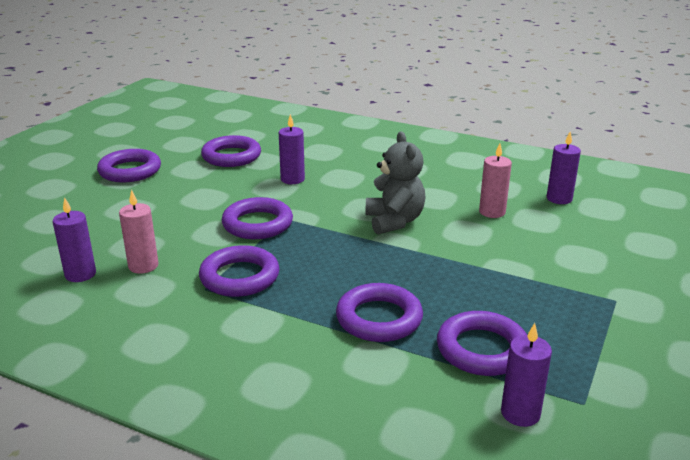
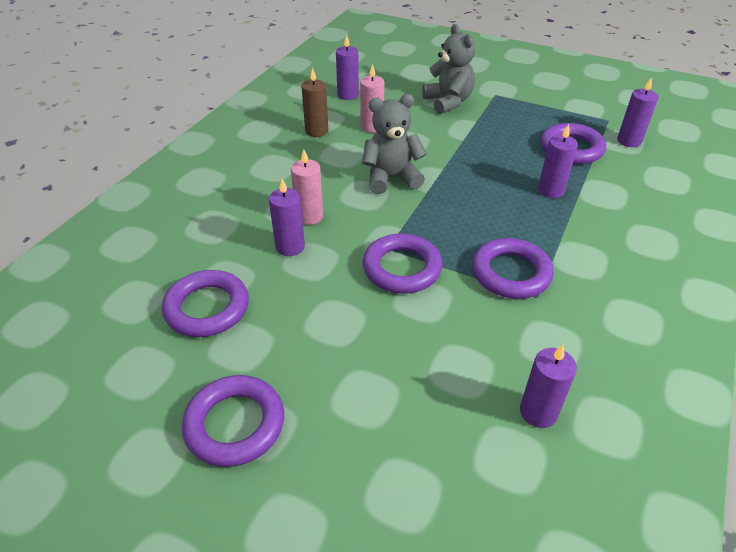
camera: 90 degrees left, 15 degrees up
pink candle [119,190,158,274] -> pink candle moved to [291,149,323,225]
purple ring [336,283,423,342] -> purple candle [538,124,578,198]
none -> brown candle [301,68,328,137]
none -> grey teddy bear [422,24,475,114]

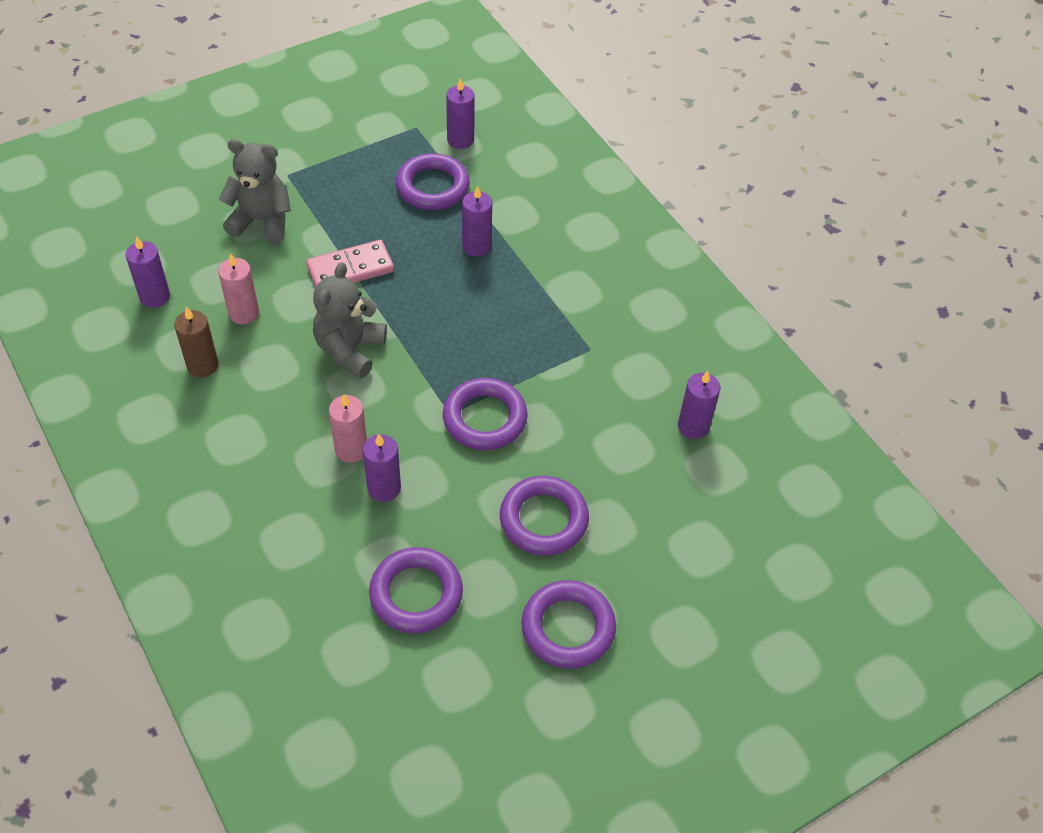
camera: 60 degrees left, 10 degrees up
purple ring [472,238,554,299] -> purple ring moved to [500,476,589,556]
none -> pink domino [306,240,394,287]

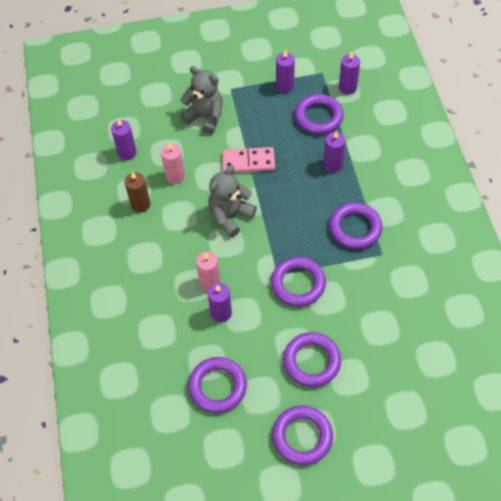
camera: 25 degrees right, 5 degrees up
purple candle [678,371,721,439] -> purple candle moved to [276,49,295,93]
none -> purple ring [329,203,382,249]

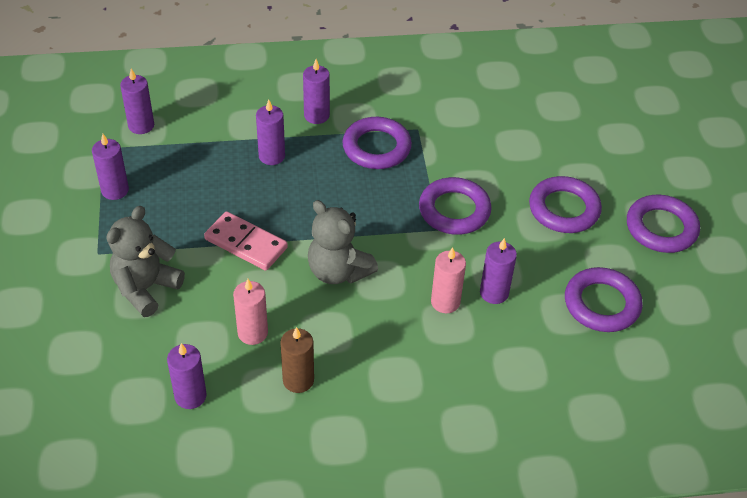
camera: 90 degrees left, 10 degrees down
pink domino [222,147,275,173] -> pink domino turned 60 degrees counterclockwise [204,211,288,271]
purple ring [295,94,344,135] -> none
none -> purple candle [303,59,330,124]

